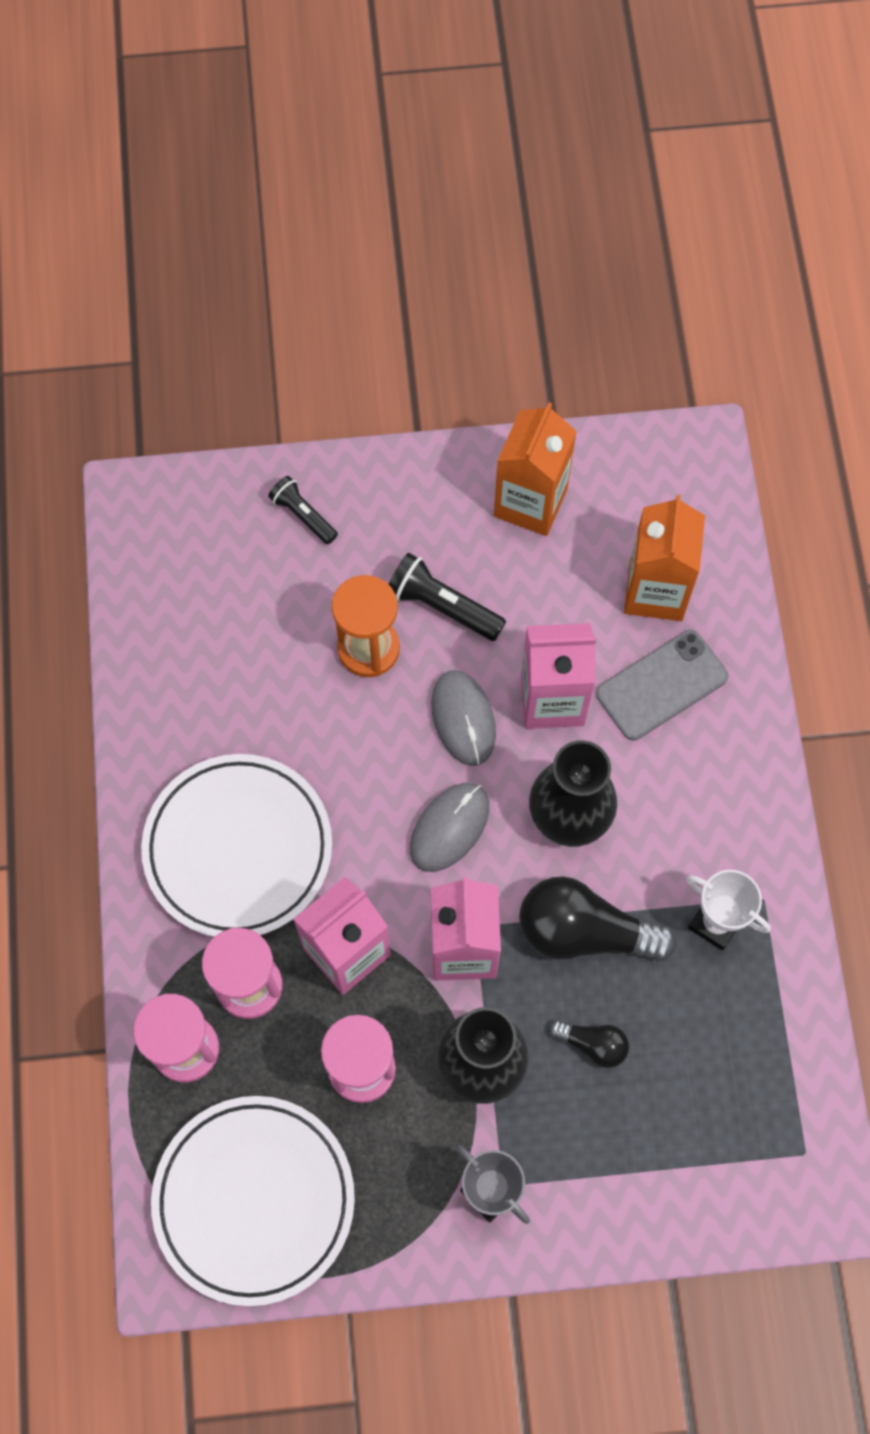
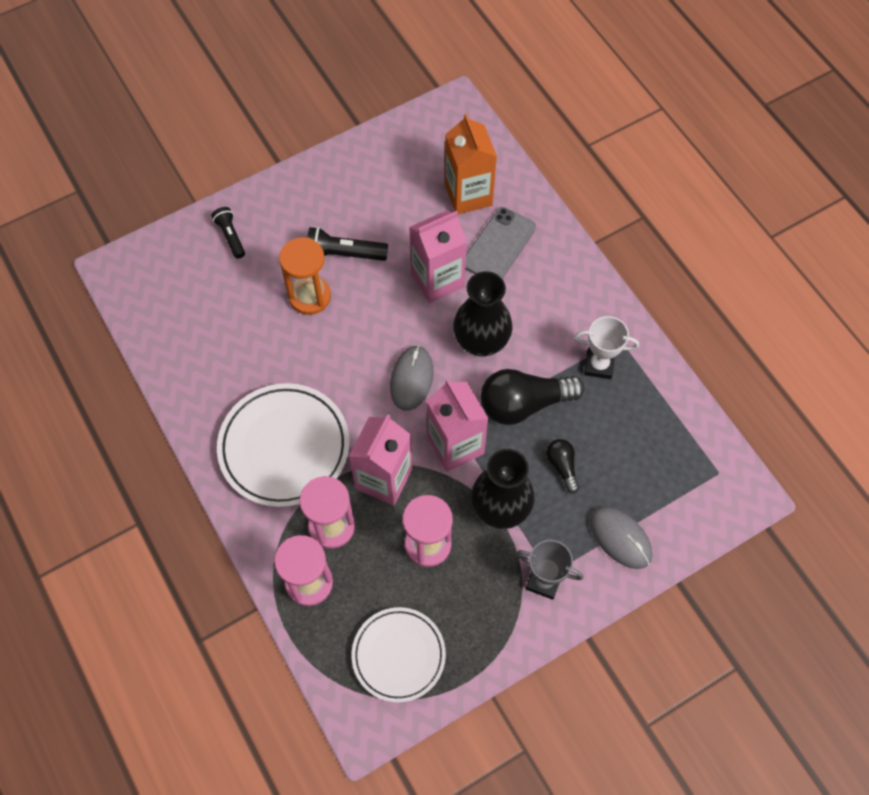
camera: 25 degrees left, 5 degrees down
white plate [151,1096,355,1306] -> white plate [352,607,446,703], size x0.66
black flashlight [268,476,338,544] -> black flashlight turned 45 degrees clockwise [212,207,245,259]
grey mouse [431,670,496,766] -> grey mouse moved to [590,506,652,569]
orange carton [494,402,577,536] -> none
black light bulb [549,1020,629,1068] -> black light bulb turned 105 degrees counterclockwise [546,439,579,494]

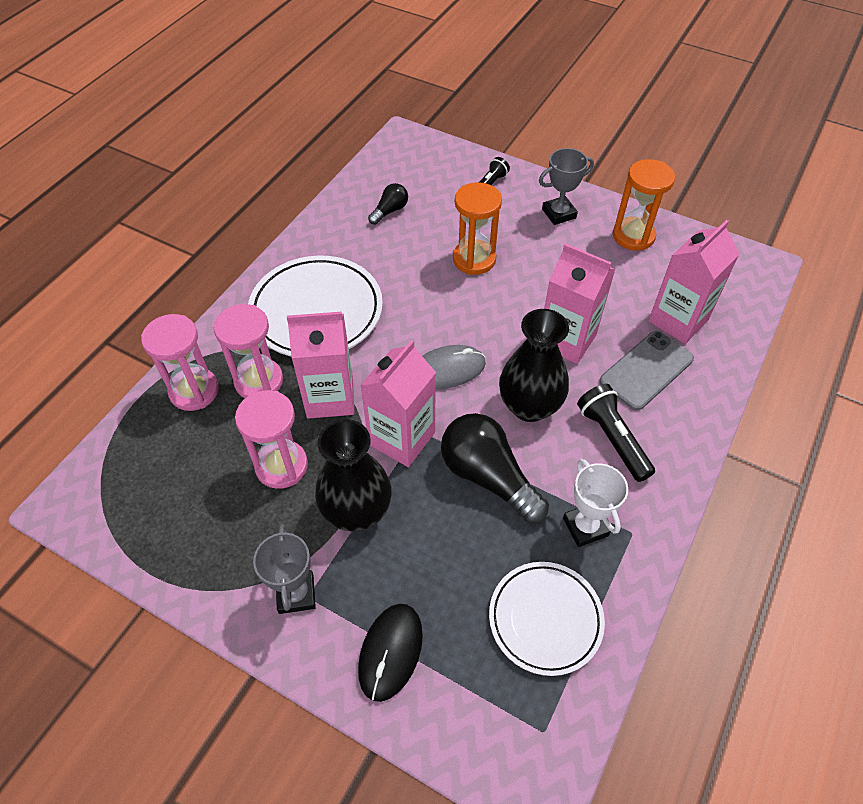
camera: 60 degrees right, 10 degrees down
black flashlight [307,227,388,261] -> black flashlight moved to [577,384,655,482]
white plate [352,607,446,703] -> white plate moved to [489,562,605,676]
orange carton [445,113,497,214] -> pink carton [648,220,740,344]
grey phone [465,207,536,279] -> grey phone turned 45 degrees counterclockwise [599,331,694,411]
black light bulb [546,439,579,494] -> black light bulb moved to [368,183,408,225]
grey mouse [590,506,652,569] -> black mouse [358,604,423,702]
none -> grey trophy [539,148,594,225]
none -> orange hourglass [613,159,675,251]

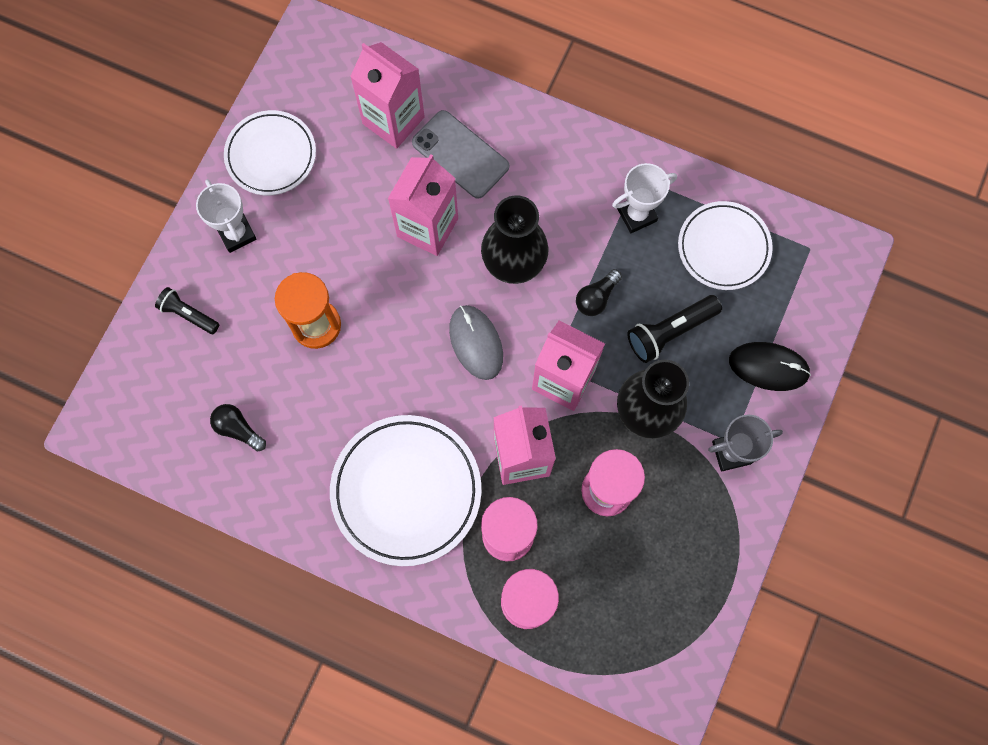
camera: 95 degrees left, 20 degrees up
black light bulb [441,413,549,524] -> black light bulb [576,269,622,316], size x0.51
grey trophy [539,148,594,225] -> white trophy [196,179,257,253]
black flashlight [577,384,655,482] -> black flashlight moved to [627,295,722,363]
orange hourglass [613,159,675,251] -> white plate [224,110,316,195]

